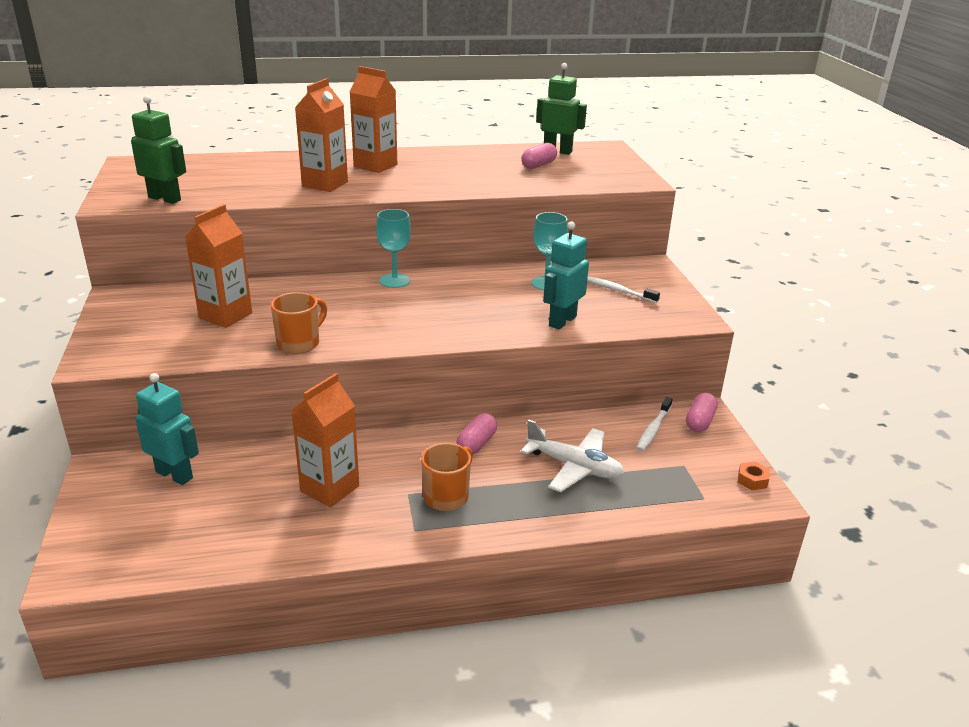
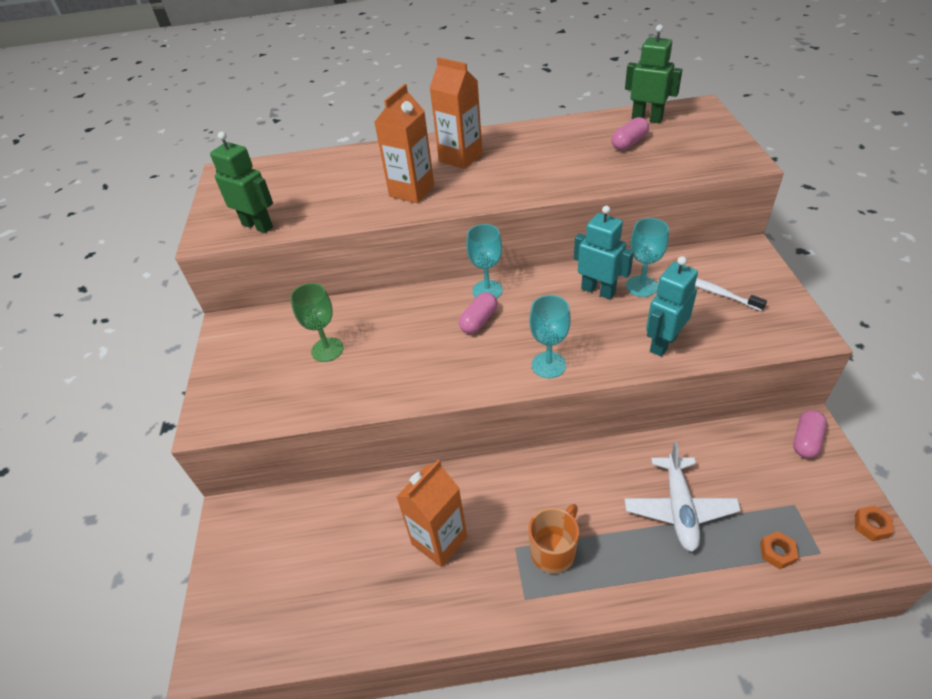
camera: 10 degrees right, 15 degrees up
turquoise robot [135,373,199,485] -> turquoise robot moved to [574,206,634,300]
orange carton [185,204,252,328] -> green goblet [290,283,344,362]
orange mug [271,292,327,354] -> none
pink capsule [457,413,497,454] -> pink capsule moved to [459,292,497,334]
white plane [521,419,625,492] -> white plane turned 60 degrees clockwise [624,442,741,552]
white toothbrush [637,397,672,451] -> none
none -> turquoise goblet [529,295,571,378]
none -> orange nut [760,531,799,569]

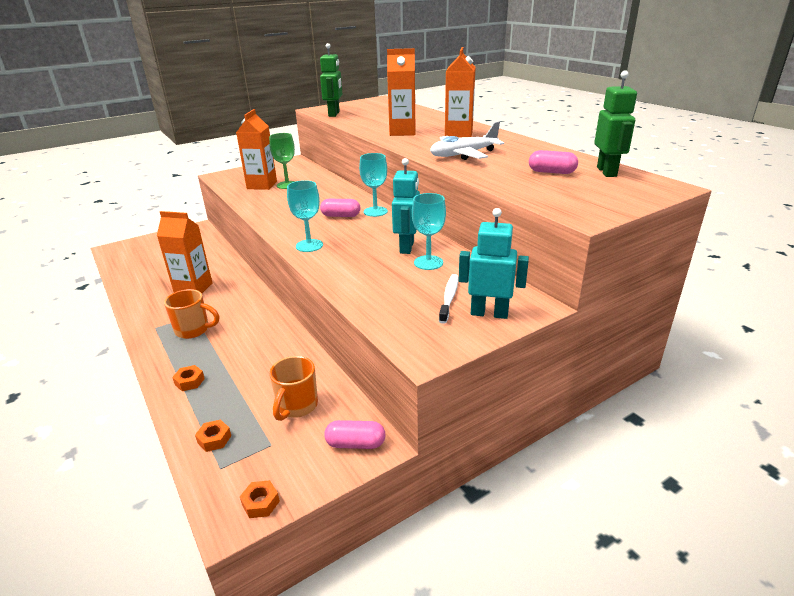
camera: 60 degrees right, 15 degrees down
white plane [624,442,741,552] -> white plane moved to [430,122,504,160]
turquoise robot [646,256,698,357] -> turquoise robot moved to [458,208,529,319]
none -> orange nut [172,365,205,391]
none -> orange carton [236,109,277,190]
none -> orange mug [269,356,318,421]

